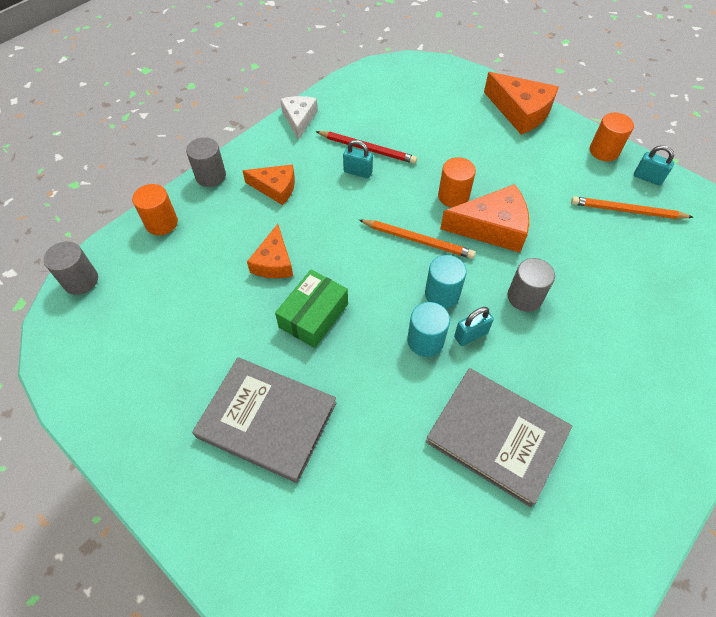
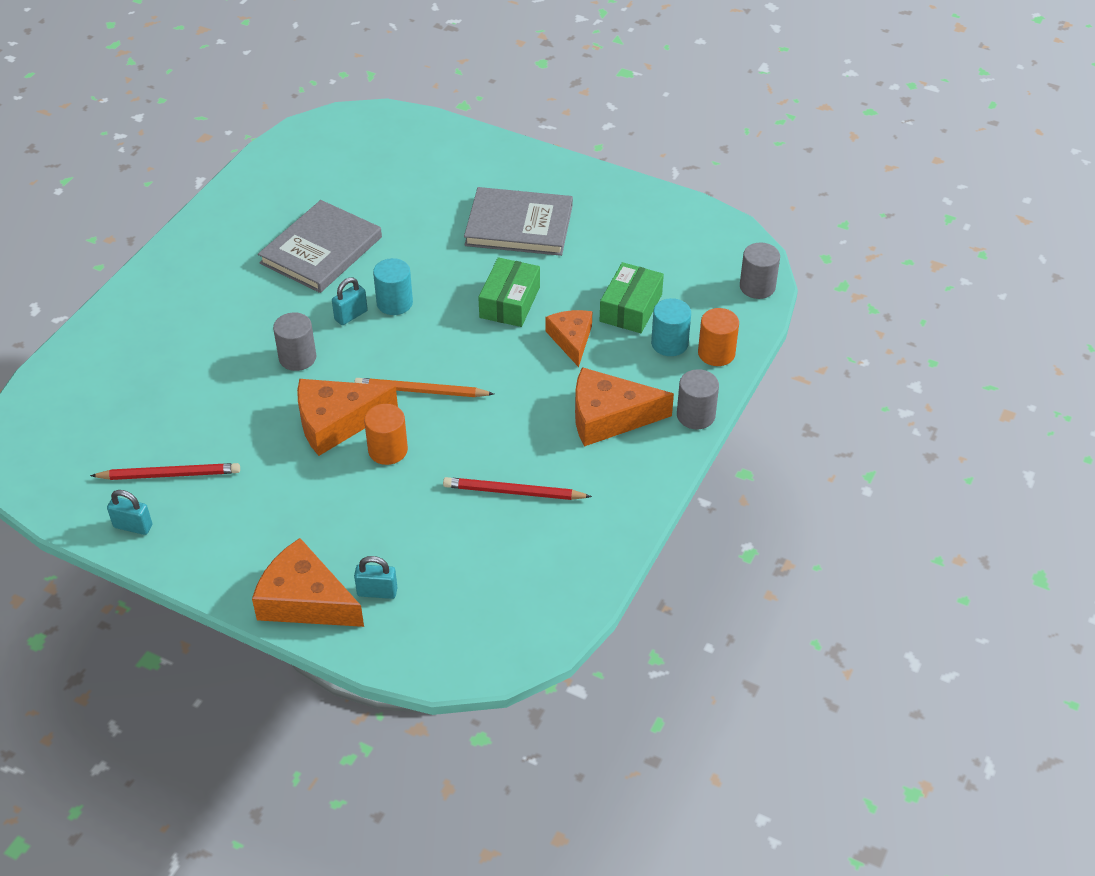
camera: 165 degrees right, 10 degrees down
orange cheese [242,164,295,205] -> orange cheese [575,367,674,447], size x1.55
white cheese [280,96,318,140] -> none
turquoise padlock [343,140,373,178] -> turquoise padlock moved to [354,556,398,599]
turquoise cylinder [425,255,467,308] -> turquoise cylinder moved to [651,298,691,356]
grey book [425,368,572,507] -> grey book turned 75 degrees counterclockwise [258,200,382,293]
orange pencil [571,197,693,219] -> red pencil [90,463,240,480]
orange cylinder [590,113,634,161] -> none
none -> green box [600,262,664,333]

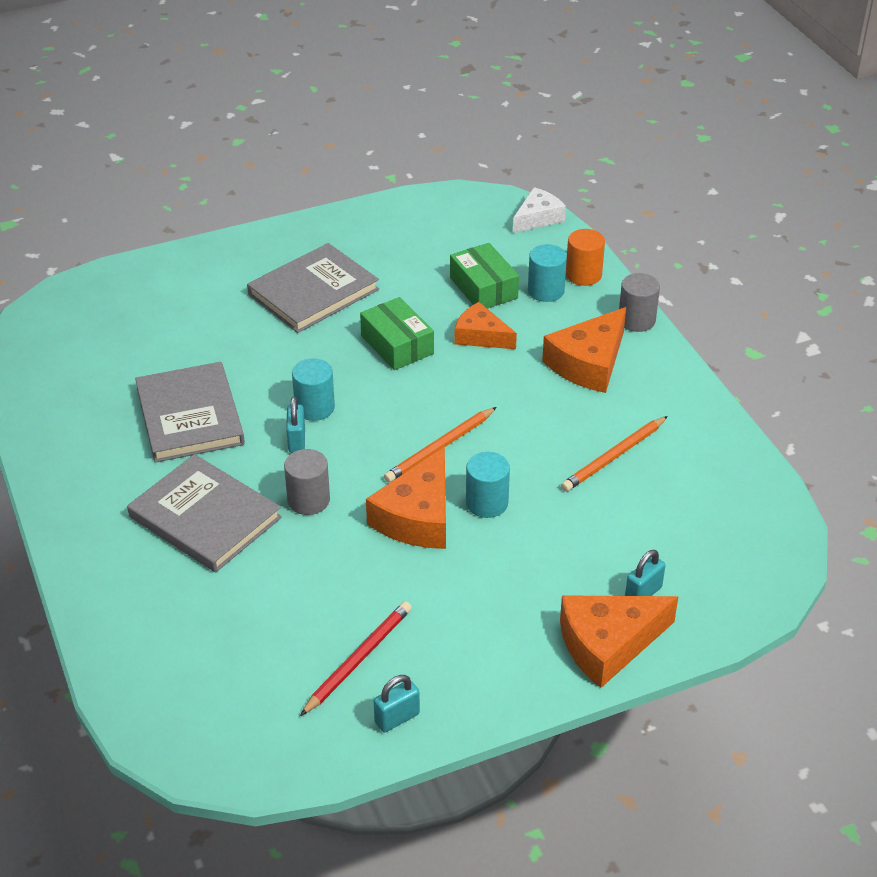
camera: 50 degrees left, 5 degrees down
orange cylinder [364,404,408,465] -> turquoise cylinder [466,452,510,518]
red pencil [443,477,592,500] -> orange pencil [561,416,668,492]
grey cylinder [740,242,780,299] -> white cheese [513,187,566,233]
none -> grey book [127,454,282,572]

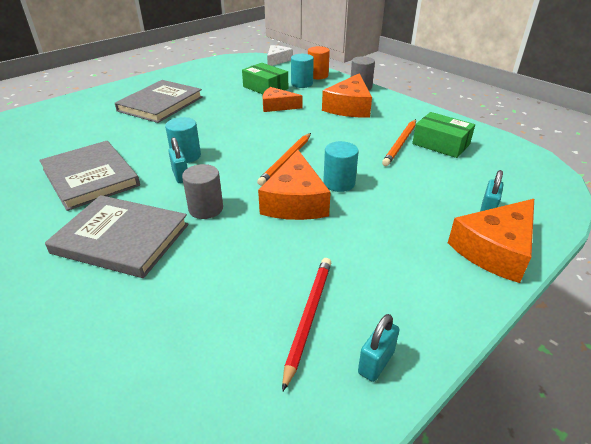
camera: 20 degrees left, 5 degrees down
green box [360,297,434,370] -> green box moved to [412,112,475,158]

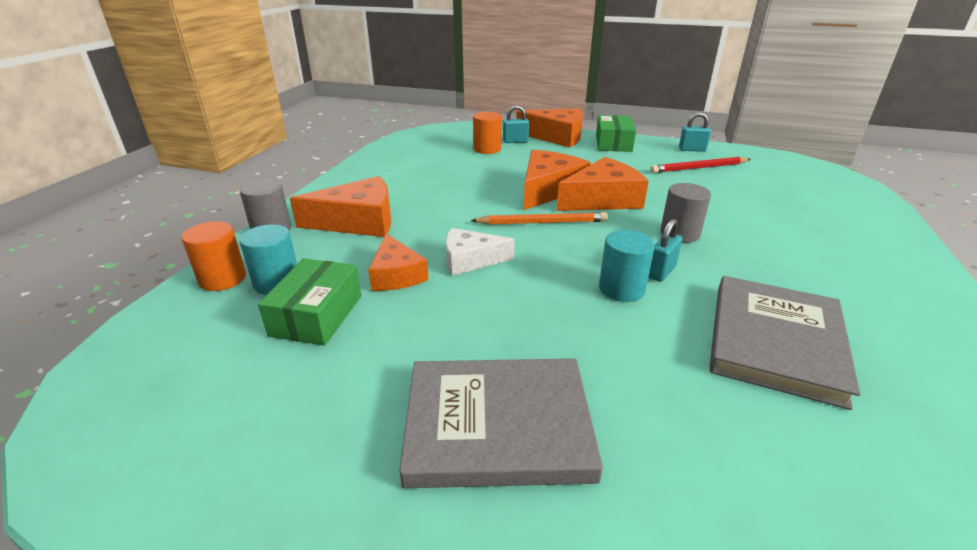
camera: 120 degrees left, 5 degrees down
grey book [45,195,189,278] -> none
white cheese [267,45,293,66] -> white cheese moved to [446,228,515,276]
turquoise cylinder [323,141,359,192] -> orange cheese [524,150,591,210]
orange pencil [382,119,416,166] -> none
green box [412,112,475,158] -> green box moved to [596,115,636,152]
none -> orange cylinder [473,112,502,154]

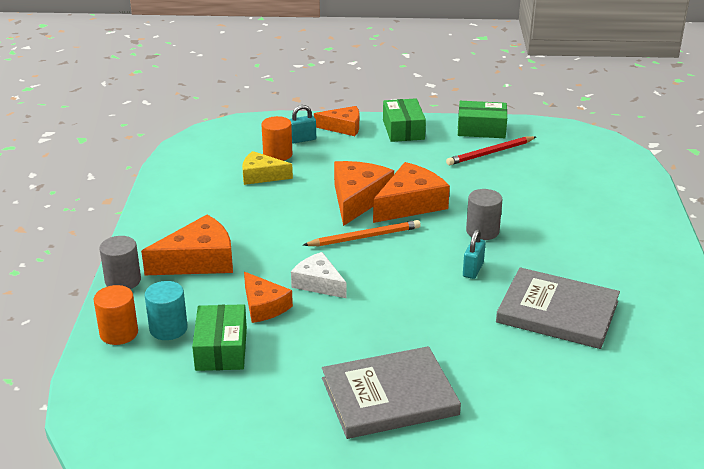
camera: 15 degrees left, 0 degrees up
white cheese [446,228,515,276] -> white cheese turned 60 degrees clockwise [291,252,346,298]
orange cheese [516,109,583,148] -> orange cheese [314,106,359,136], size x0.65
turquoise cylinder [599,230,655,302] -> none
turquoise padlock [679,112,711,152] -> green box [458,101,507,138]
grey book [709,276,860,410] -> grey book turned 75 degrees counterclockwise [496,267,620,349]
none -> yellow cheese [242,151,293,185]

